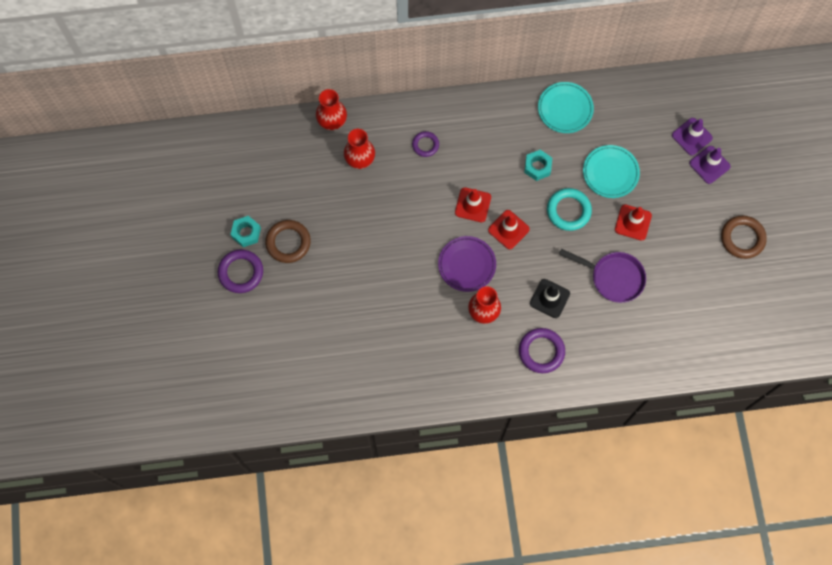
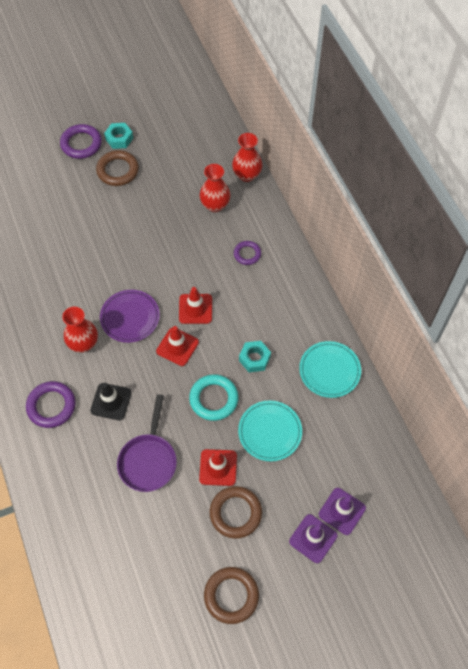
camera: 75 degrees right, 10 degrees down
none -> brown ring [210,486,262,539]

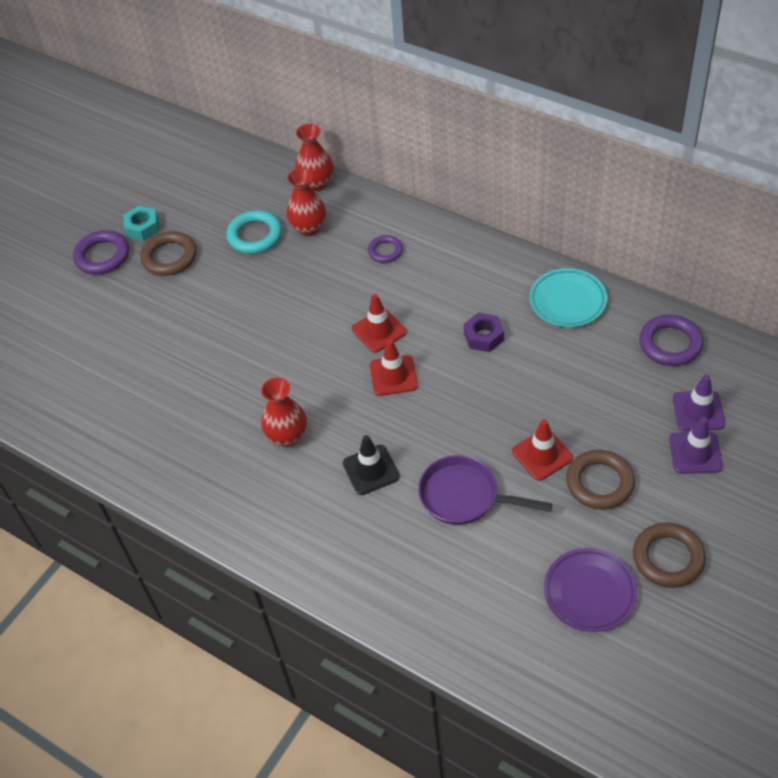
camera: 30 degrees left, 10 degrees down
purple ring [26,381,76,428] -> purple ring moved to [639,315,704,366]
purple plate [100,290,160,343] -> purple plate moved to [544,548,637,632]
purple pan [117,394,177,492] -> purple pan turned 135 degrees clockwise [418,455,553,525]
turquoise ring [189,374,238,421] -> turquoise ring moved to [226,210,282,254]
turquoise plate [238,400,302,461] -> none
turquoise nut [239,341,271,372] -> purple nut [464,312,504,352]

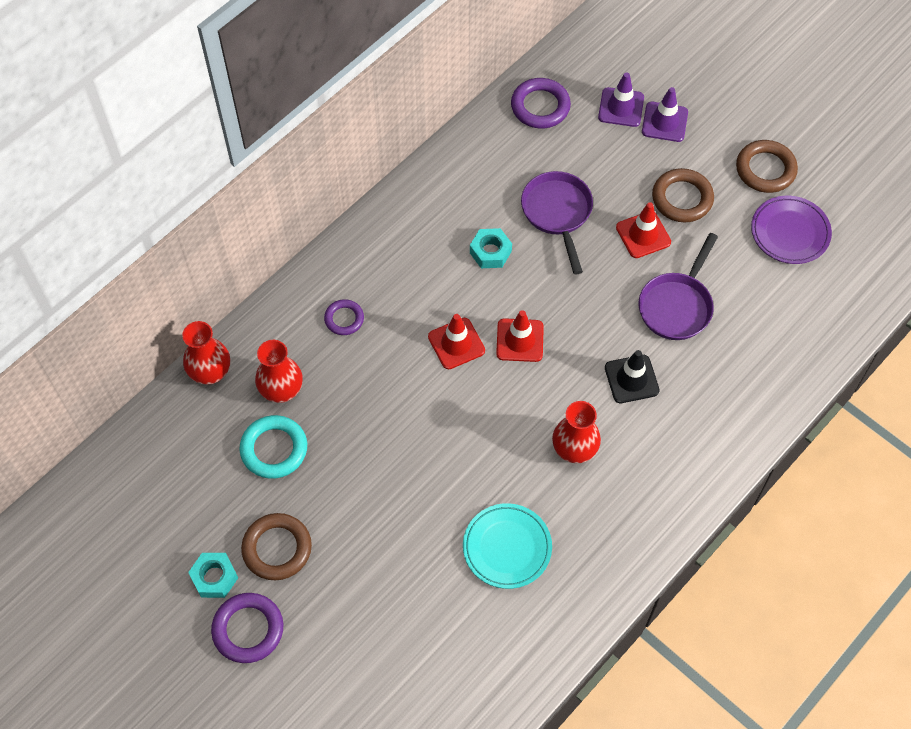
camera: 85 degrees left, 10 degrees up
purple nut [464,312,504,352] -> turquoise nut [470,228,512,268]
turquoise plate [529,268,607,327] -> turquoise plate moved to [463,503,552,589]
none -> purple pan [521,171,593,274]

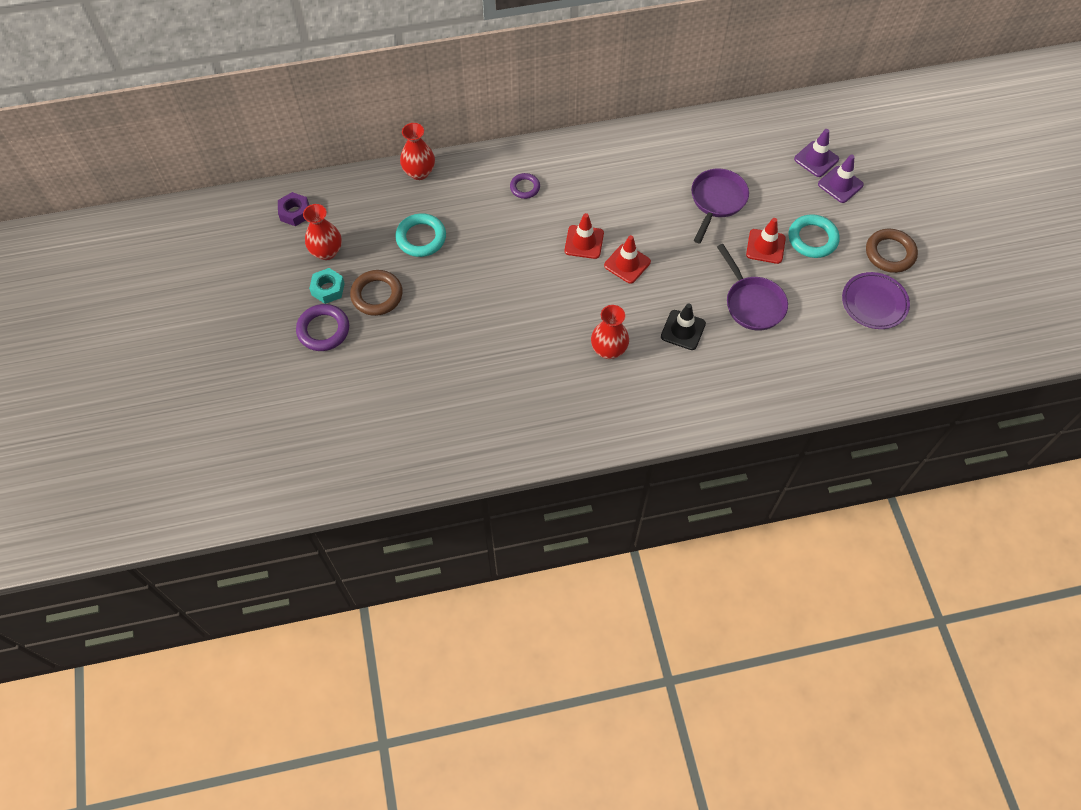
camera: 35 degrees right, 0 degrees up
red vase [255,340,303,403] -> red vase moved to [303,204,342,260]
turquoise plate [463,503,552,589] -> none
turquoise nut [470,228,512,268] -> none
purple ring [511,78,571,129] -> none
purple pan [639,233,718,340] -> purple pan turned 90 degrees counterclockwise [717,244,788,331]
brown ring [652,168,714,222] -> turquoise ring [789,214,840,258]
none -> purple nut [278,192,309,226]

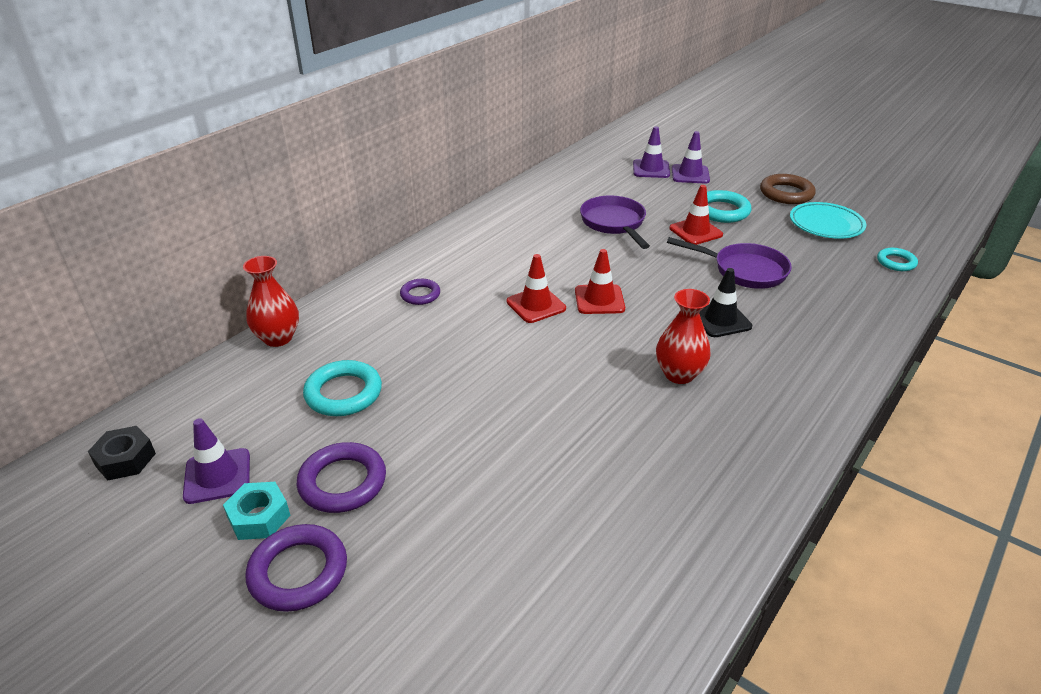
camera: 40 degrees left, 25 degrees down
purple nut [278,192,309,226] -> black nut [88,426,156,480]
red vase [303,204,342,260] -> purple traffic cone [183,418,250,504]
brown ring [350,270,403,316] -> purple ring [297,442,386,513]
purple plate [842,272,910,329] -> turquoise plate [790,202,866,239]
none -> turquoise ring [877,248,918,271]

